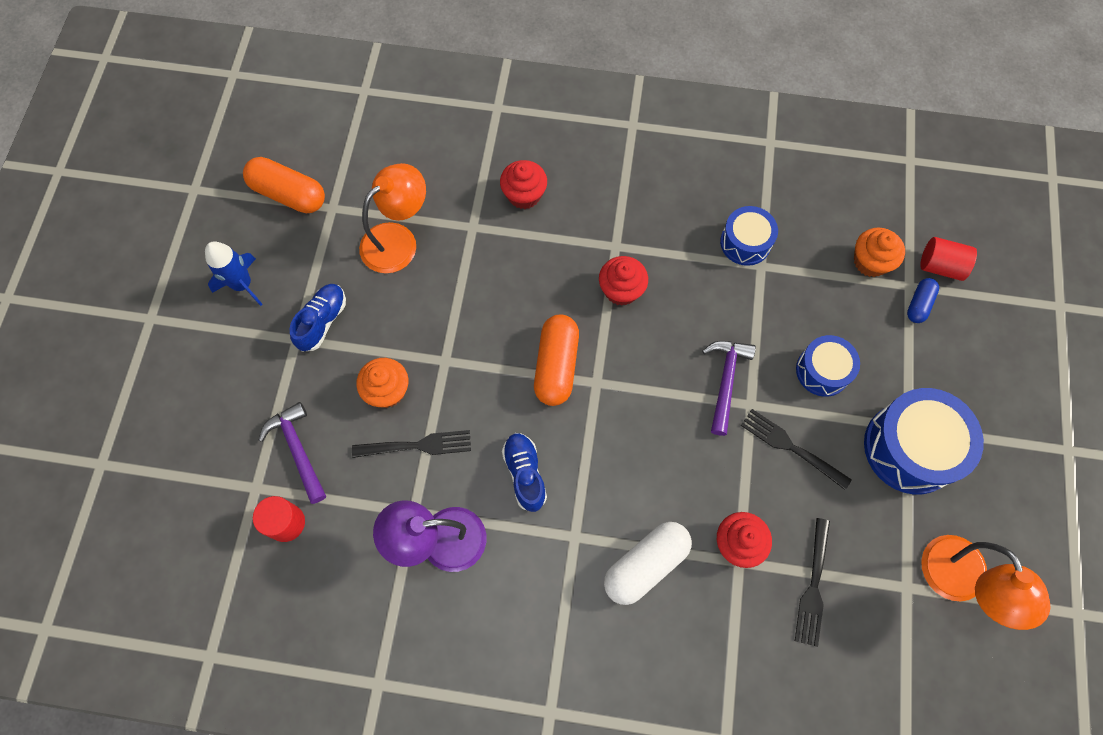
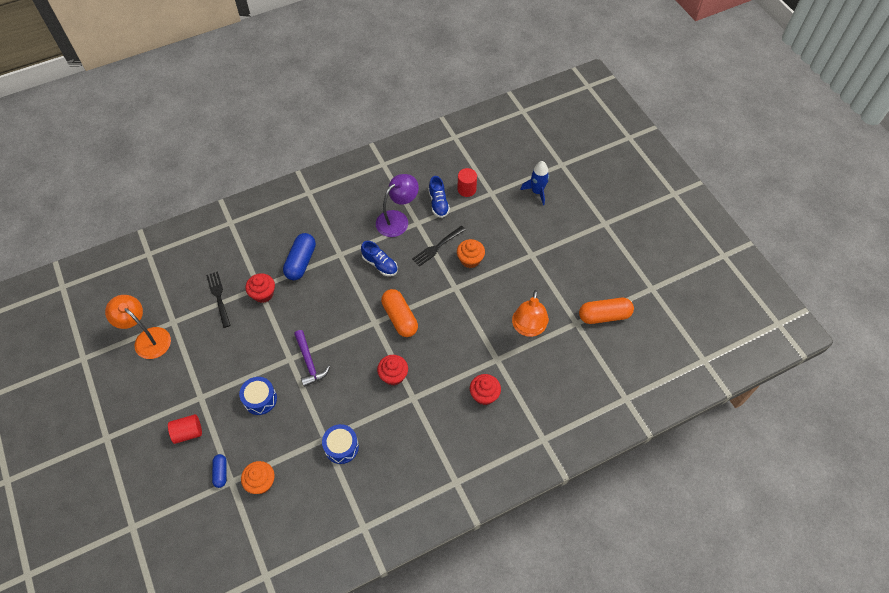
camera: 145 degrees right, 10 degrees down
blue rocket [205,241,263,306] -> blue rocket moved to [520,161,549,205]
purple hammer [258,402,326,504] -> none
blue shoe [290,284,346,351] -> blue shoe moved to [428,176,450,218]
white capsule [604,522,692,605] -> blue capsule [283,233,316,280]
black fork [741,409,852,490] -> none
blue drum [864,388,984,494] -> none
red cylinder [920,237,977,281] -> red cylinder moved to [168,414,202,444]

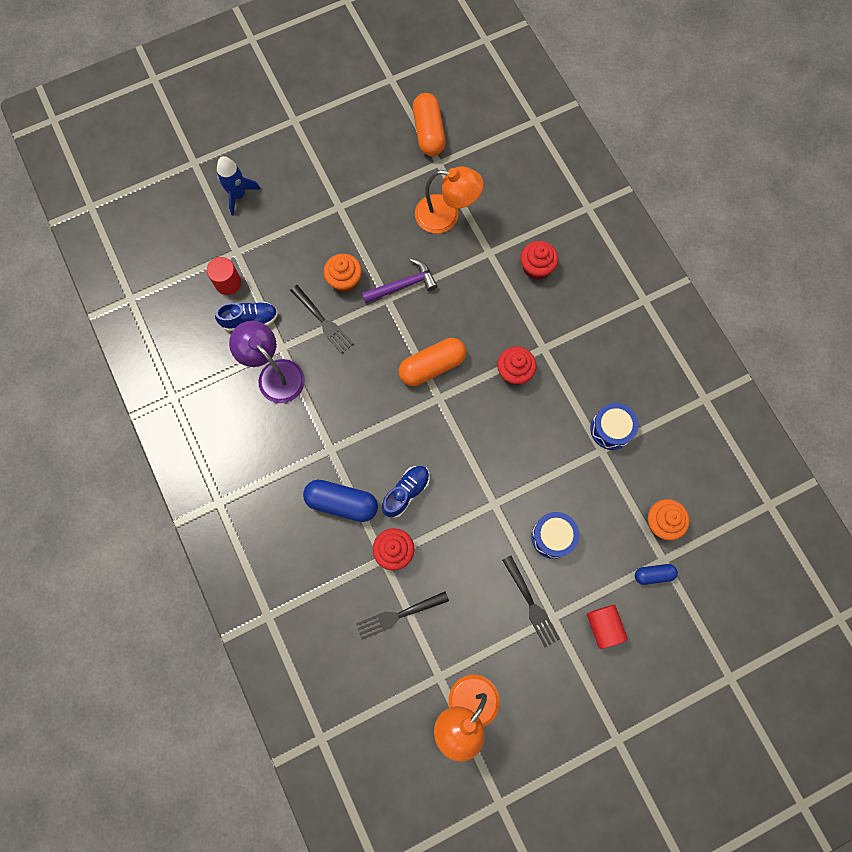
camera: 90 degrees left, 15 degrees up
purple hammer [294,330,330,387] -> purple hammer moved to [362,259,437,303]
blue shoe [361,241,398,276] -> blue shoe moved to [382,466,430,518]
none -> black fork [502,556,560,647]

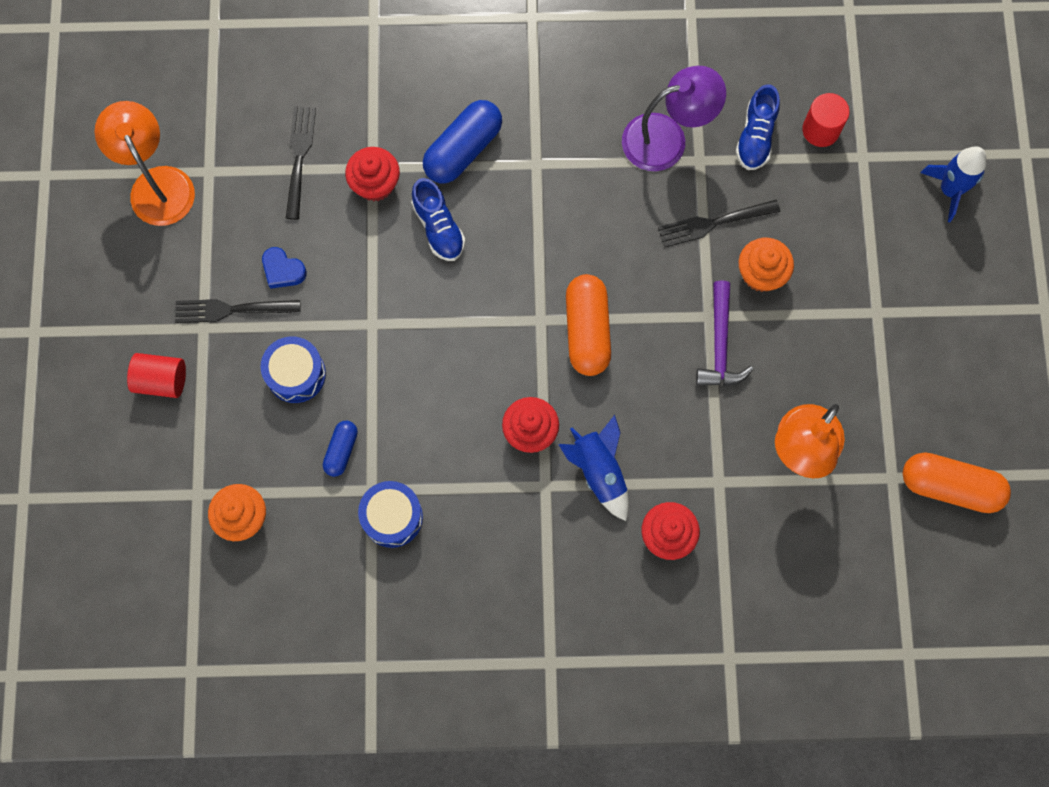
camera: 115 degrees right, 0 degrees up
blue capsule [635,564,678,585] -> blue capsule moved to [323,421,358,477]
none -> blue heart [262,247,307,289]
none -> blue rocket [558,415,629,521]

